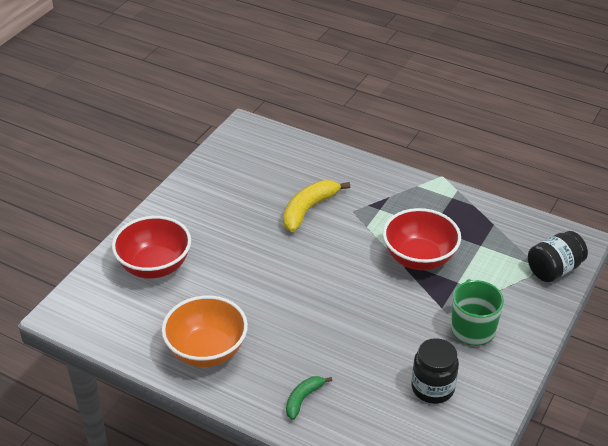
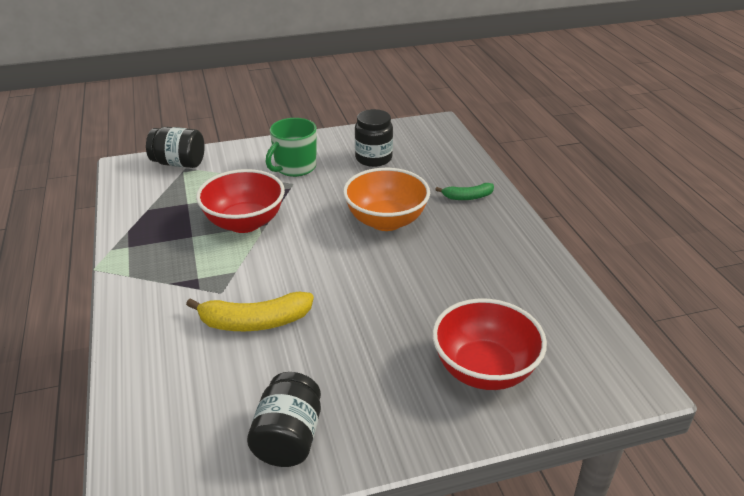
camera: 135 degrees left, 5 degrees down
orange bowl [162,296,248,367] -> orange bowl moved to [343,168,430,231]
none -> black jar [247,372,321,467]

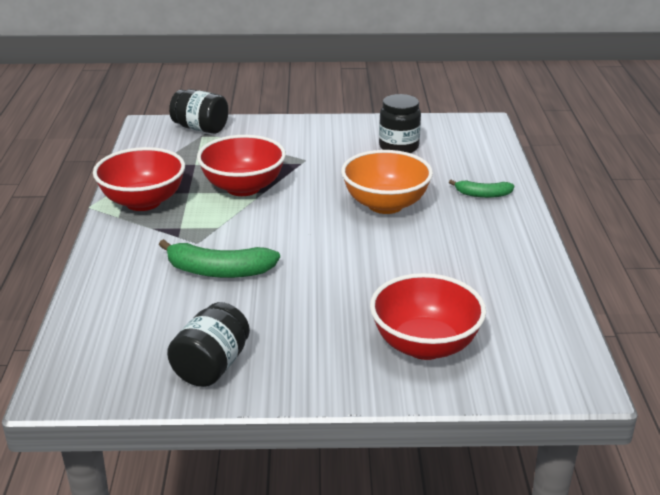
camera: 15 degrees right, 5 degrees down
yellow banana [186,292,314,331] -> green banana [159,239,280,278]
green mug [266,118,317,177] -> none
none -> red bowl [93,147,185,211]

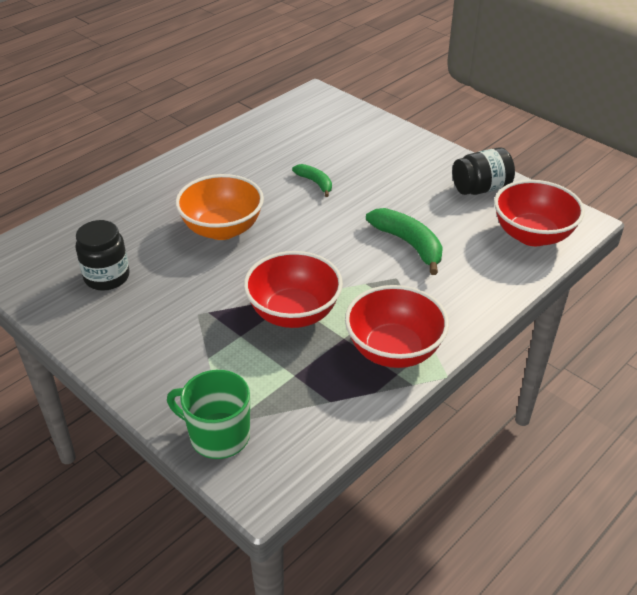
camera: 135 degrees left, 10 degrees up
black jar [169,89,229,134] -> green mug [167,370,250,459]
red bowl [370,273,486,360] -> red bowl moved to [494,180,585,246]
green banana [449,180,514,198] -> green banana moved to [292,164,332,197]

